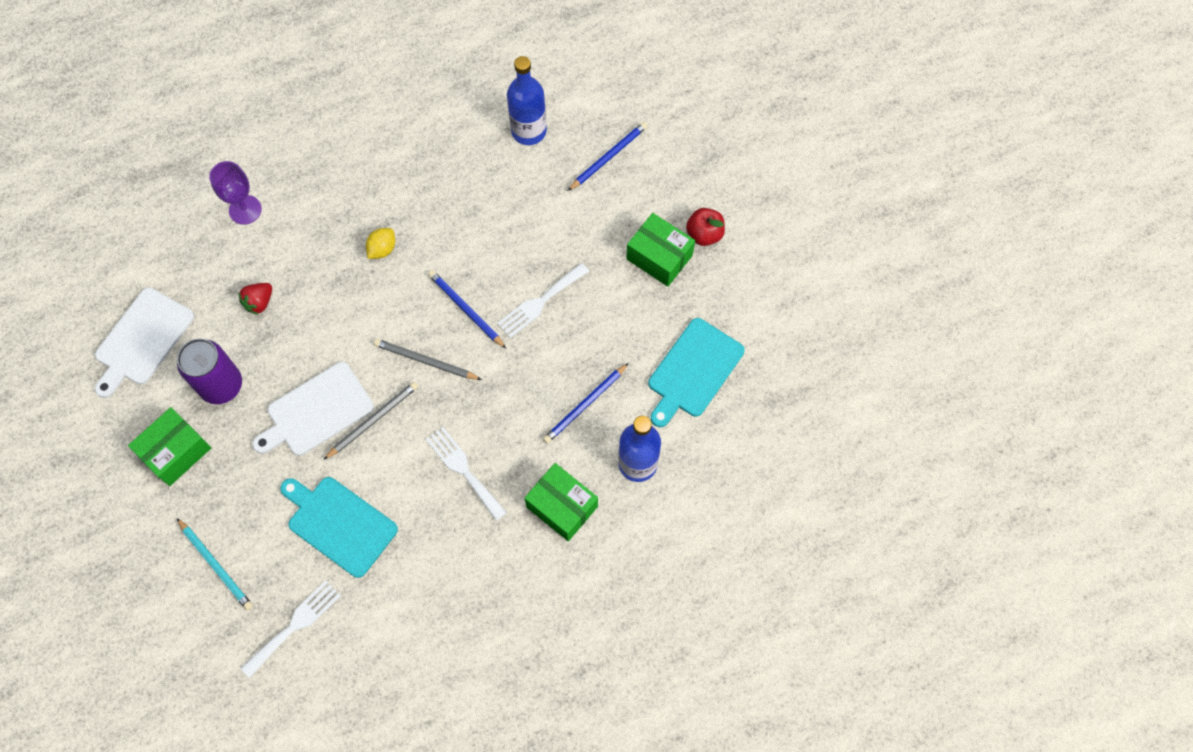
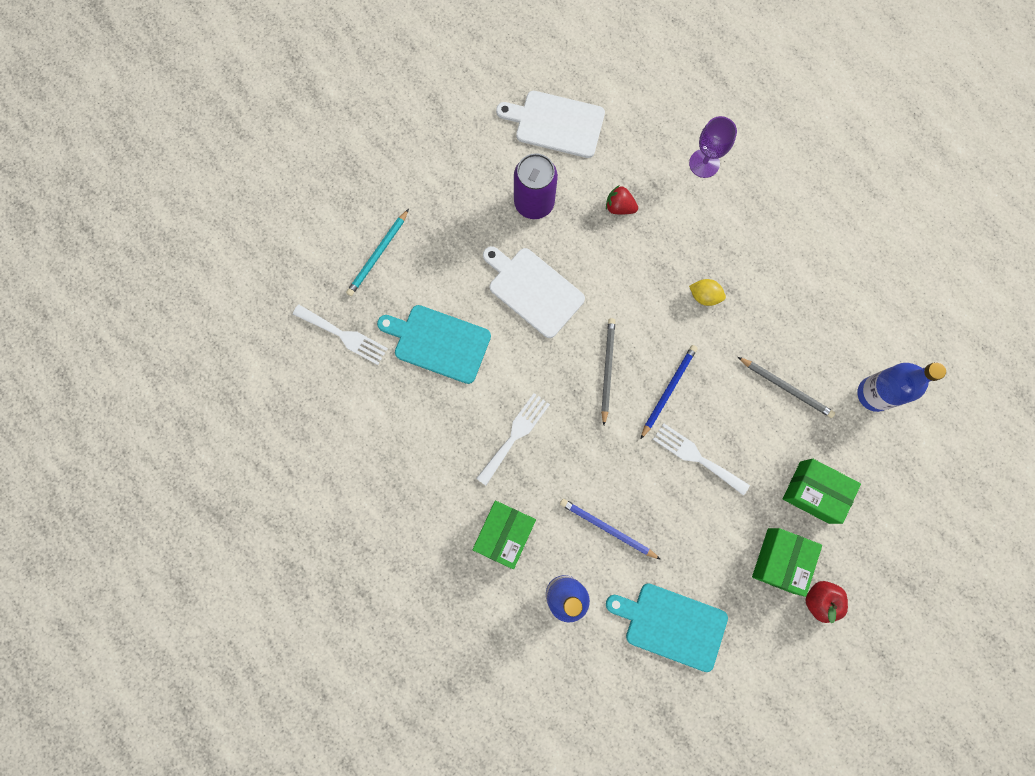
camera: 75 degrees right, 10 degrees up
green box [128,407,211,486] -> green box moved to [783,459,861,524]
turquoise cutting board [280,477,398,578] -> turquoise cutting board turned 90 degrees counterclockwise [377,305,491,384]
grey pencil [323,382,418,460] -> grey pencil moved to [738,357,835,418]
blue pencil [568,122,648,191] -> none

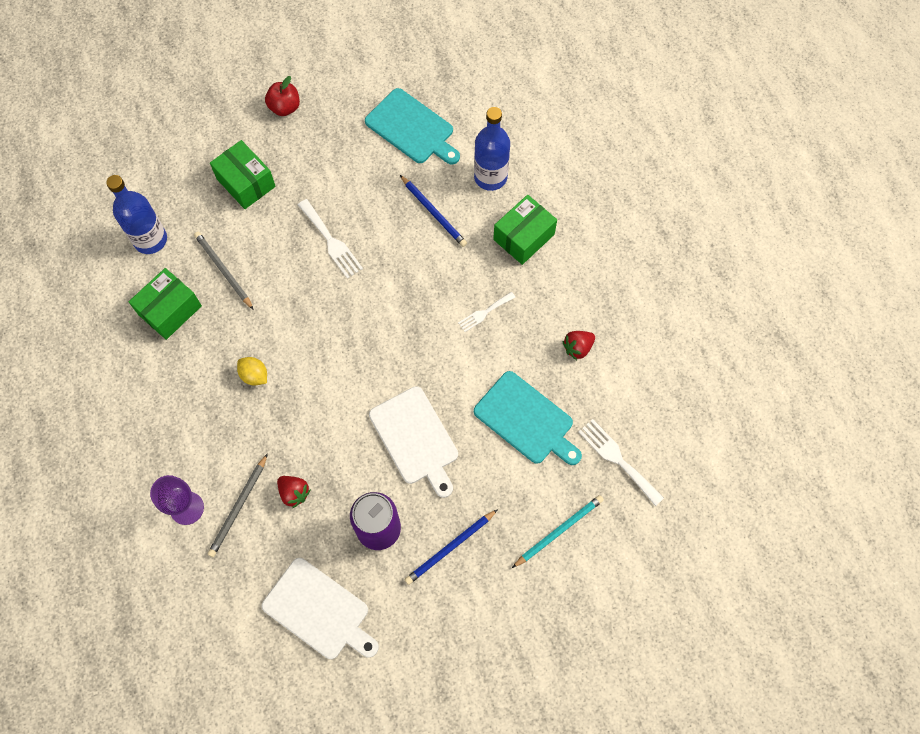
camera: 160 degrees left, 10 degrees down
white fork [476,393,550,486] -> white fork [458,292,515,332], size x0.63
grey pencil [601,318,615,425] -> grey pencil moved to [208,453,268,557]
blue pencil [641,345,697,439] -> blue pencil moved to [404,509,498,585]
green box [752,528,822,597] -> green box moved to [129,268,202,340]
none -> red strawberry [563,331,595,360]

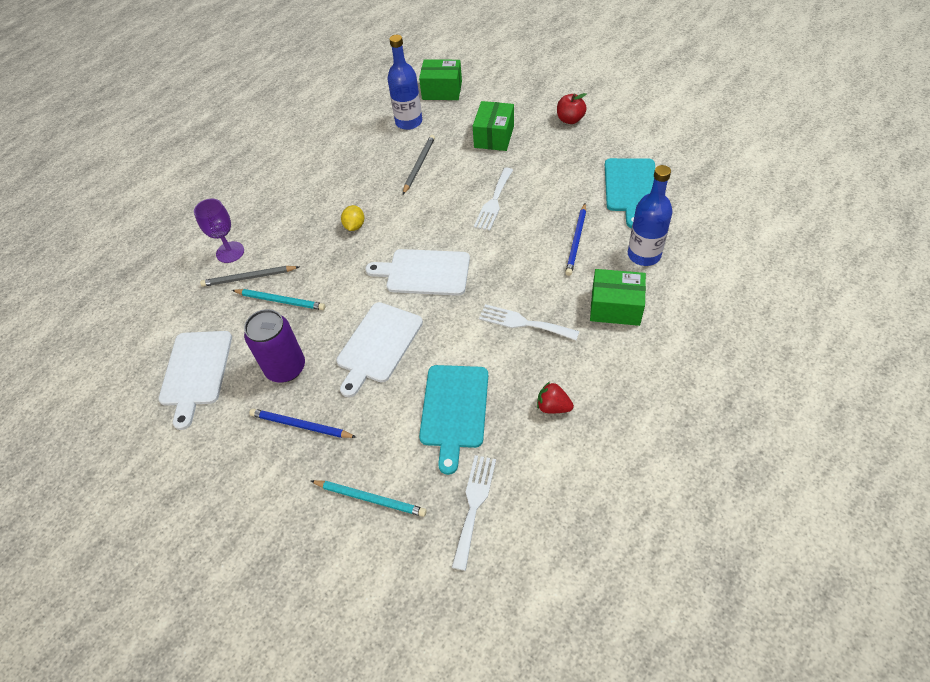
camera: 60 degrees right, 15 degrees down
green box [129,268,202,340] -> green box moved to [419,60,462,100]
red strawberry [277,476,310,508] -> turquoise pencil [232,289,325,310]
white fork [458,292,515,332] -> white fork [479,304,579,340], size x1.58
none -> white cutting board [365,249,470,296]

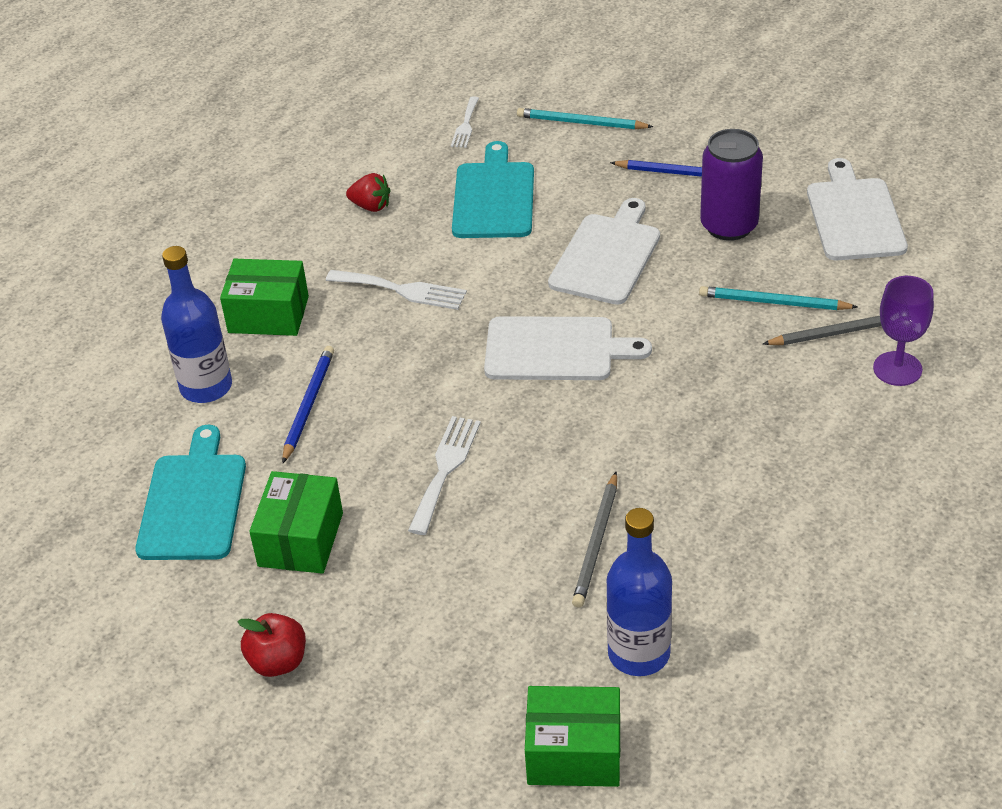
camera: 175 degrees right, 10 degrees down
yellow lemon [341,205,364,231] -> none
white fork [452,455,496,571] -> white fork [451,96,479,148], size x0.63
green box [473,101,514,151] -> green box moved to [249,471,343,574]

